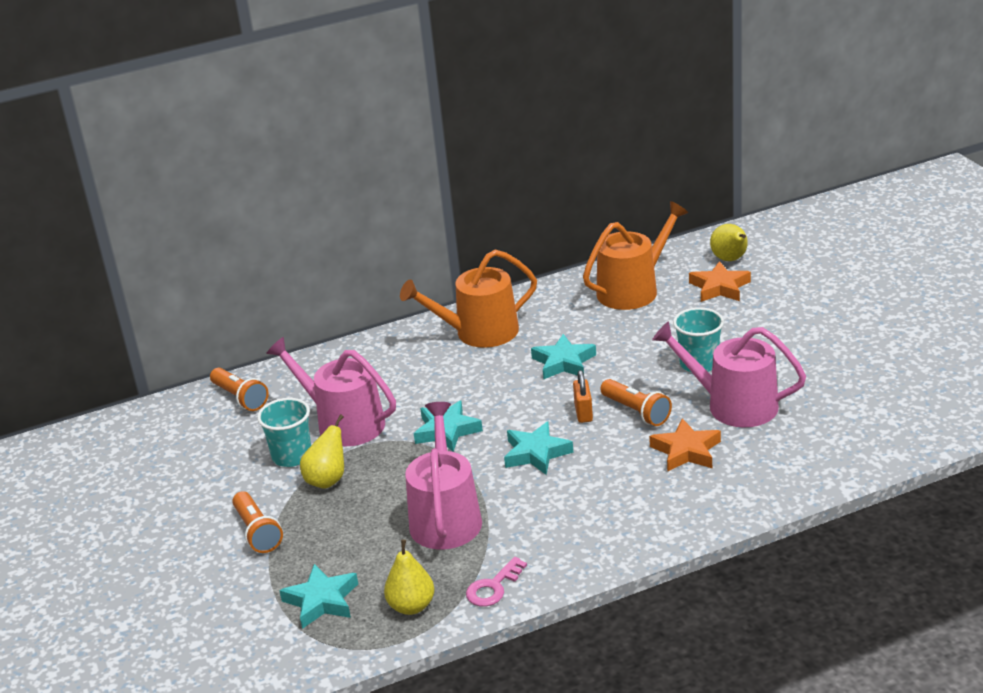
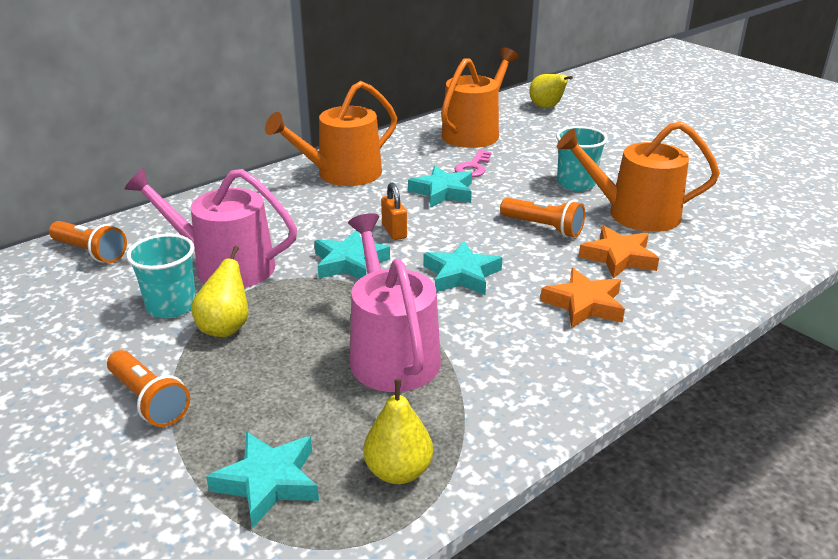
camera: 20 degrees left, 0 degrees up
pink key [466,557,527,607] -> pink key moved to [454,150,491,177]
orange padlock [573,370,593,423] -> orange padlock moved to [381,182,407,240]
pink watering can [652,322,806,427] -> orange watering can [557,121,720,232]
orange star [689,261,751,302] -> orange star moved to [540,268,625,328]

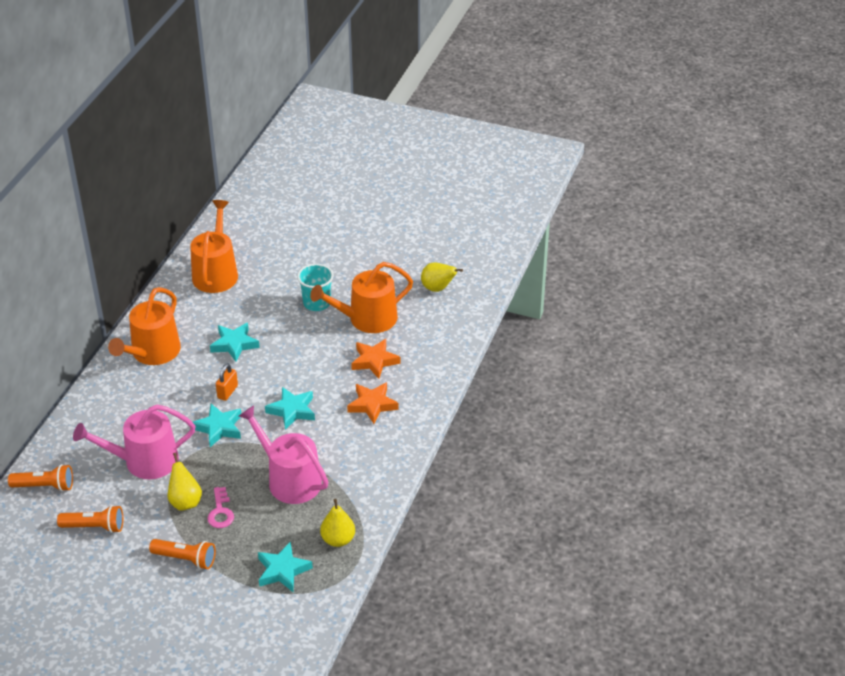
camera: 30 degrees left, 10 degrees up
turquoise cup [126,234,196,318] -> none
orange padlock [381,182,407,240] -> orange padlock turned 75 degrees clockwise [216,363,238,401]
pink key [454,150,491,177] -> pink key moved to [207,487,234,528]
orange flashlight [500,198,585,237] -> orange flashlight moved to [57,505,123,533]
yellow pear [529,74,573,108] -> yellow pear moved to [421,263,463,292]

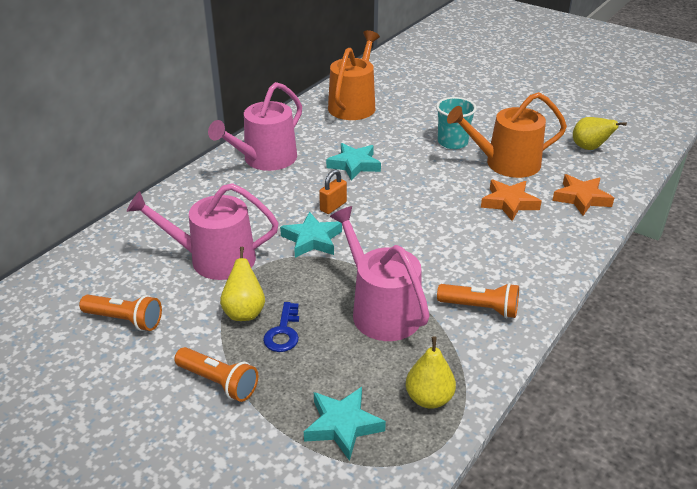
camera: 15 degrees right, 5 degrees down
orange flashlight [8,464,73,492] -> orange flashlight moved to [437,283,519,318]
orange watering can [108,287,181,365] -> pink watering can [208,82,302,171]
pink key [207,487,234,528] -> blue key [263,302,299,352]
turquoise star [265,387,315,430] -> none
orange star [347,382,398,424] -> orange star moved to [552,174,614,216]

